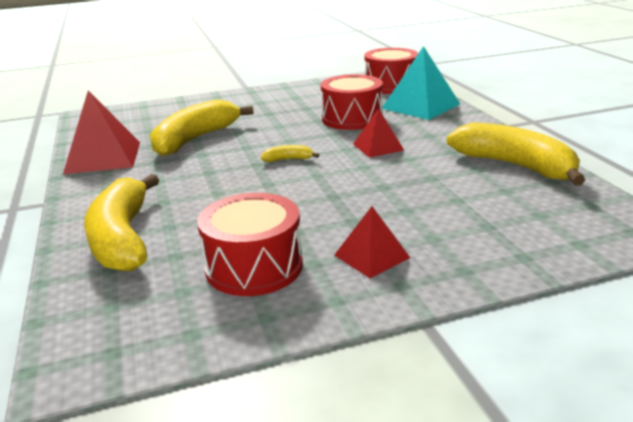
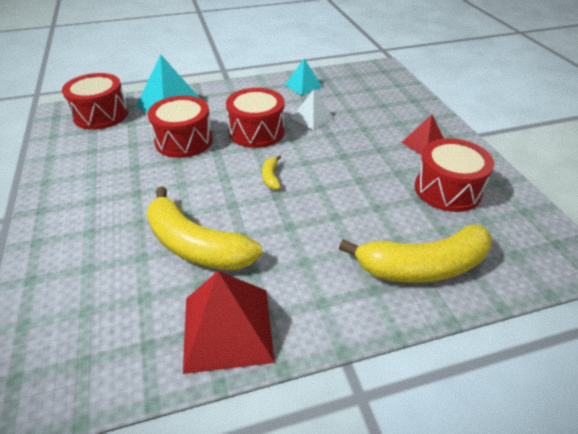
camera: 90 degrees left, 15 degrees up
red pyramid [353,108,405,158] -> red drum [226,88,285,148]
yellow banana [446,122,585,186] -> turquoise pyramid [285,59,322,95]
none -> white pyramid [292,89,333,130]

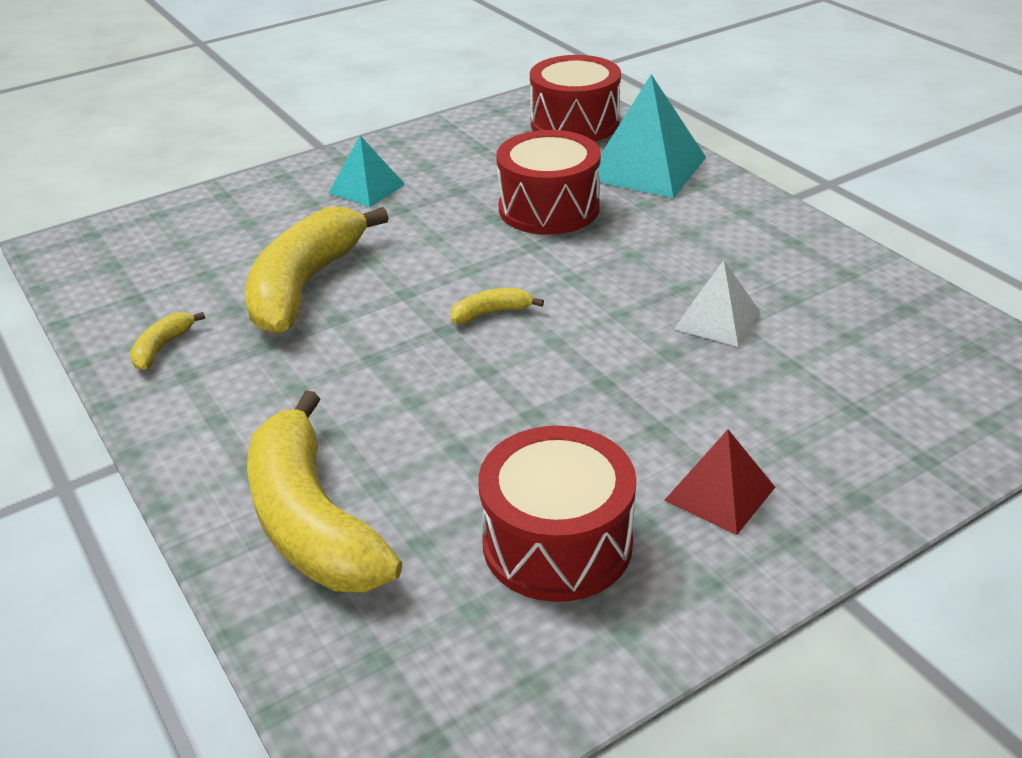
camera: 75 degrees right, 5 degrees down
red pyramid [183,271,275,374] -> yellow banana [130,312,205,370]
red drum [226,88,285,148] -> none
turquoise pyramid [285,59,322,95] -> turquoise pyramid moved to [329,136,405,207]

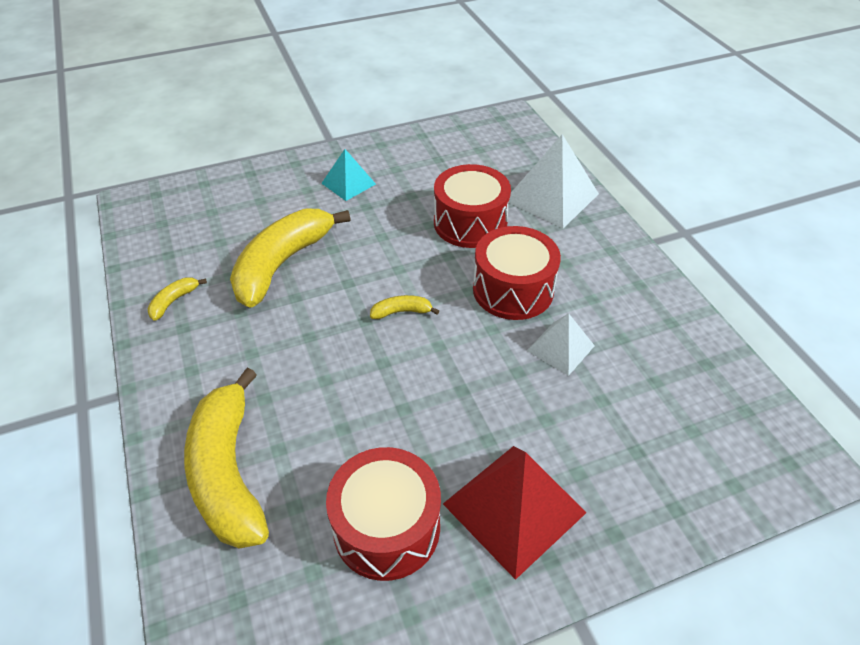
camera: 10 degrees right, 10 degrees up
red drum [530,55,621,142] -> red drum moved to [473,226,561,320]
turquoise pyramid [598,74,706,198] -> white pyramid [508,134,599,228]
red pyramid [664,430,775,535] -> red pyramid [443,446,586,580], size x1.72

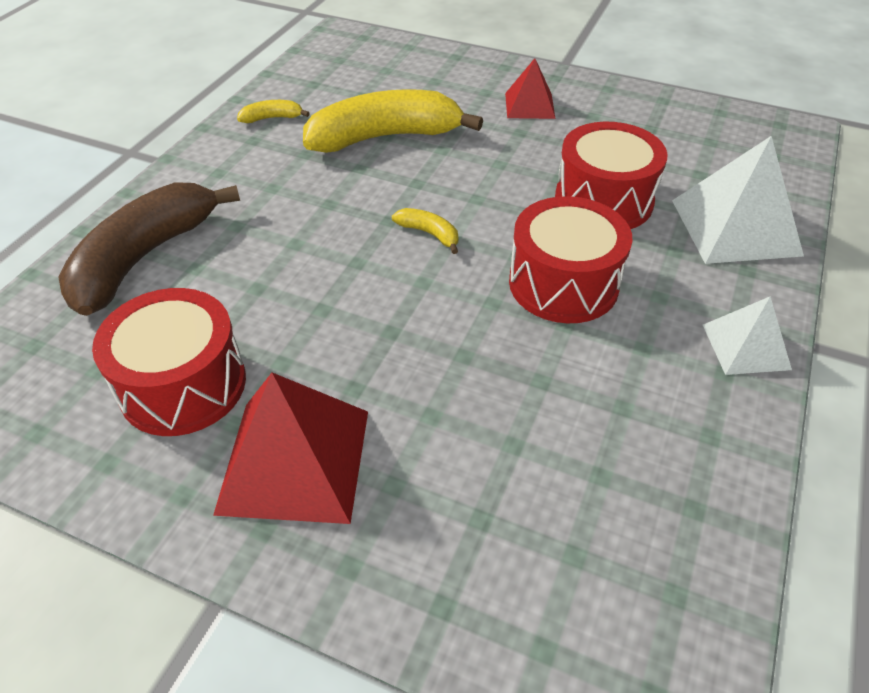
camera: 45 degrees right, 0 degrees up
yellow banana [184,368,269,549] -> brown banana [58,182,240,316]
turquoise pyramid [321,149,376,201] -> red pyramid [505,58,556,119]
white pyramid [527,313,595,376] -> white pyramid moved to [703,296,792,375]

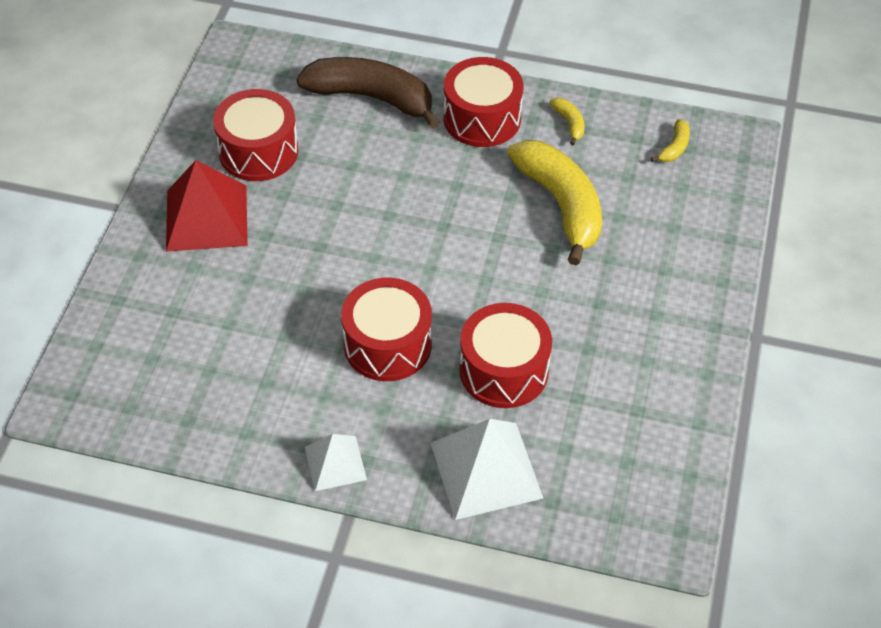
camera: 80 degrees right, 5 degrees up
yellow banana [392,208,458,254] -> yellow banana moved to [651,119,690,162]
red pyramid [505,58,556,119] -> none
none -> red drum [443,57,523,147]

